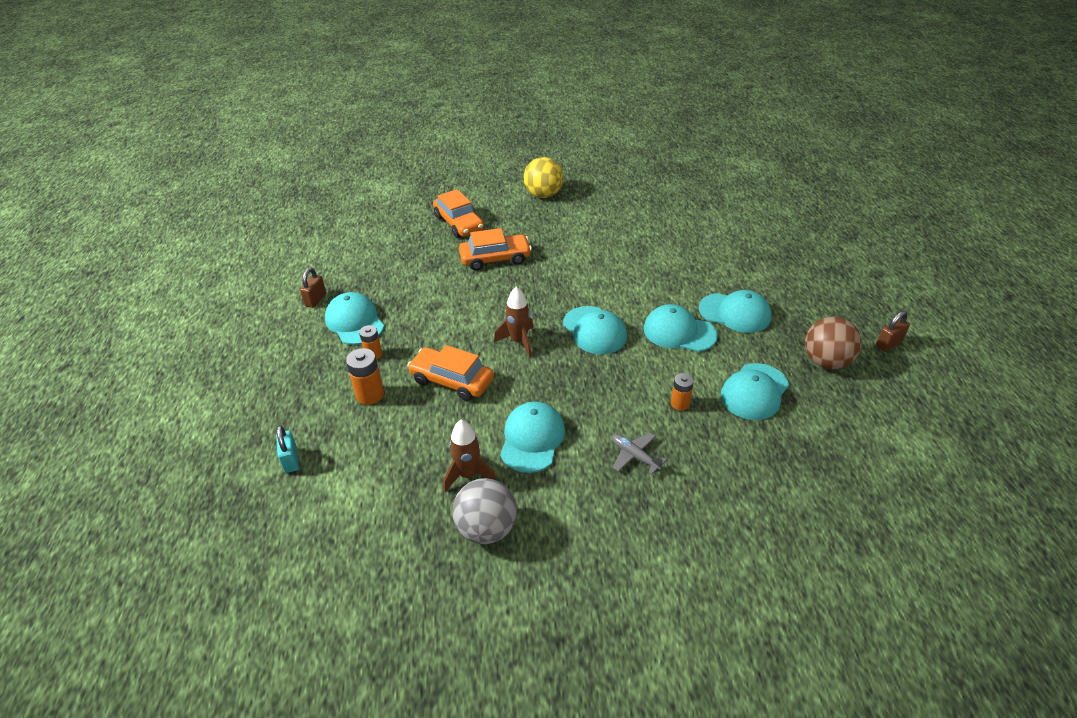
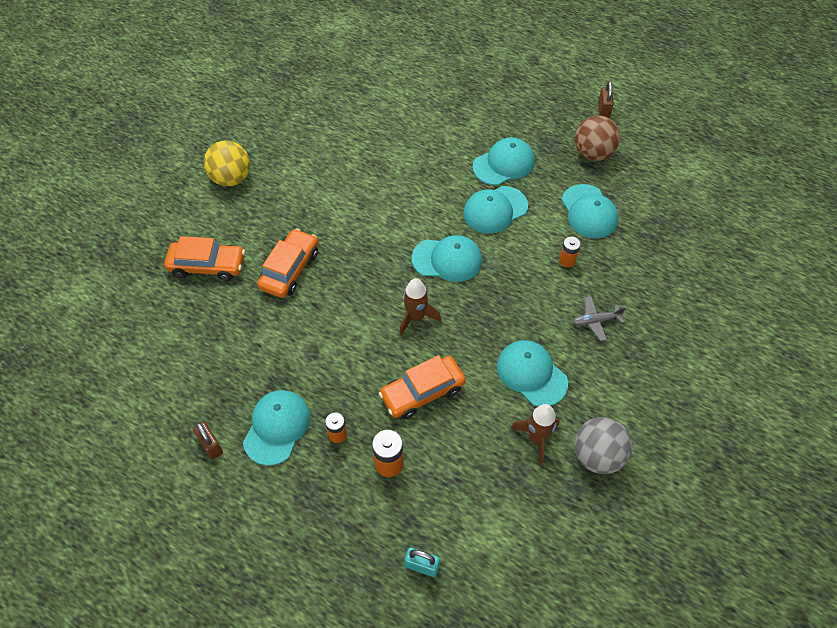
camera: 55 degrees left, 15 degrees up
turquoise cap [325,292,384,345] -> turquoise cap turned 105 degrees clockwise [243,390,310,466]

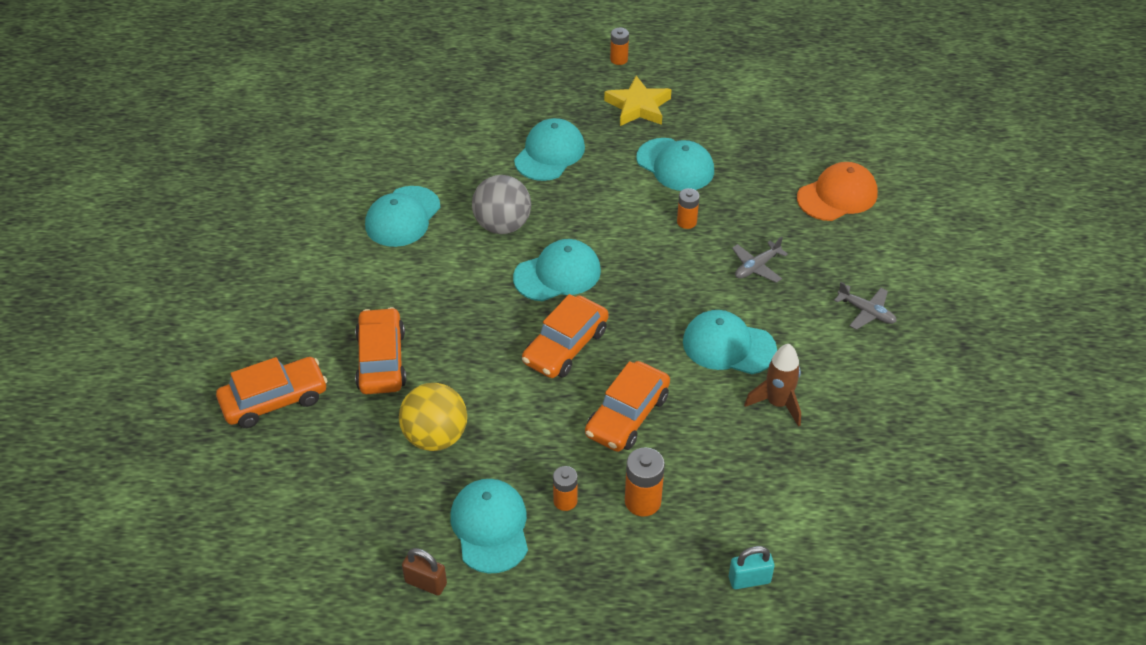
camera: 30 degrees left, 10 degrees down
yellow ball [204,140,250,186] -> yellow ball moved to [399,383,467,451]
brown rocket [399,278,441,335] -> orange car [522,294,609,378]
turquoise cap [463,186,528,234] -> turquoise cap moved to [365,186,440,247]
grey ball [574,417,632,474] -> grey ball moved to [472,175,531,234]
brown ball [575,116,620,161] -> yellow star [604,76,672,126]
brown padlock [598,81,614,118] -> orange battery [610,28,629,65]
none -> orange cap [797,162,878,221]
none -> grey plane [834,282,897,330]

